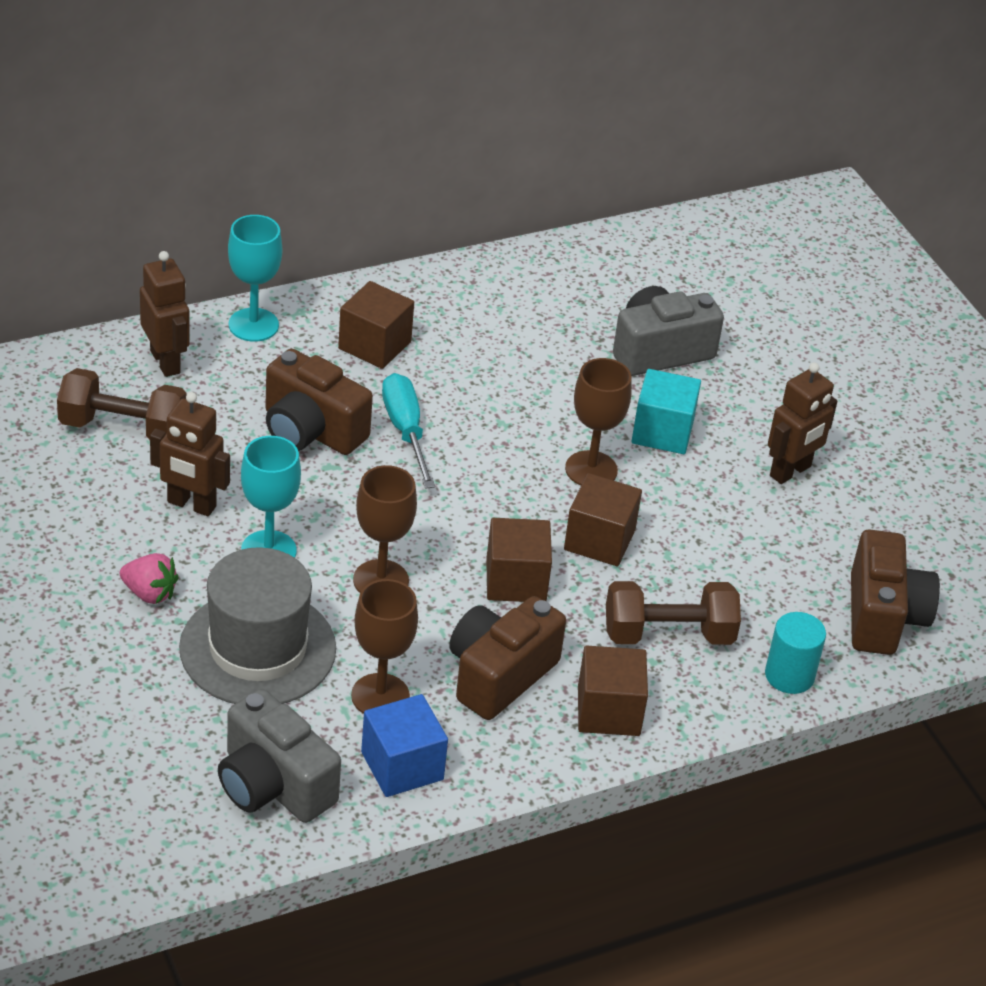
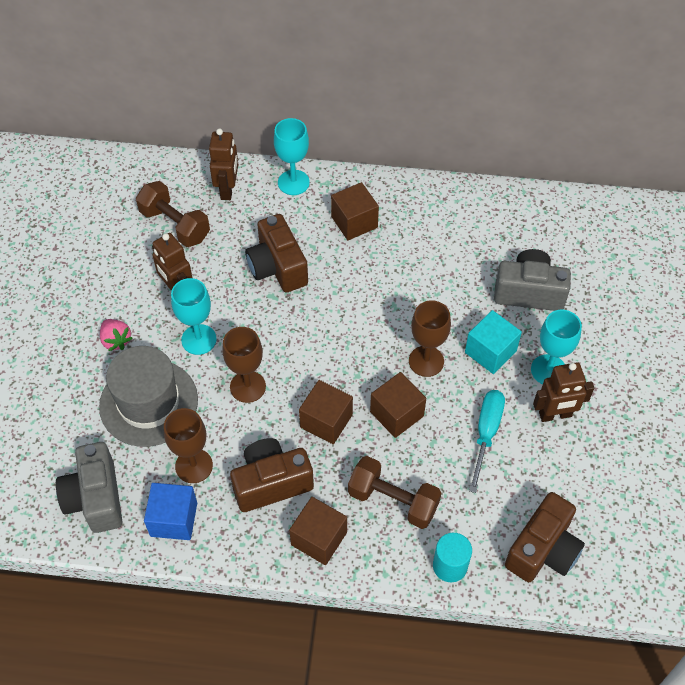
camera: 35 degrees right, 15 degrees up
turquoise screwdriver [382,373,435,489] -> turquoise screwdriver moved to [469,390,505,493]
none -> turquoise goblet [531,310,582,384]

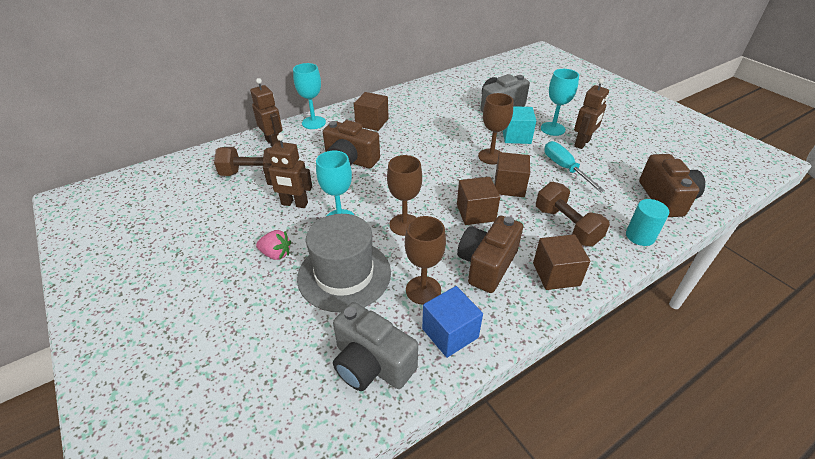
camera: 40 degrees left, 15 degrees down
brown dumbbell [348,456,441,529] -> brown dumbbell turned 75 degrees clockwise [536,182,610,247]

